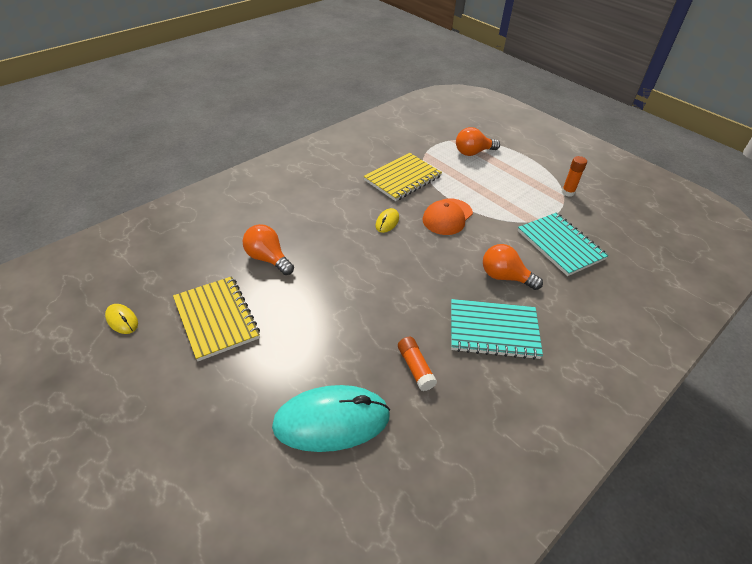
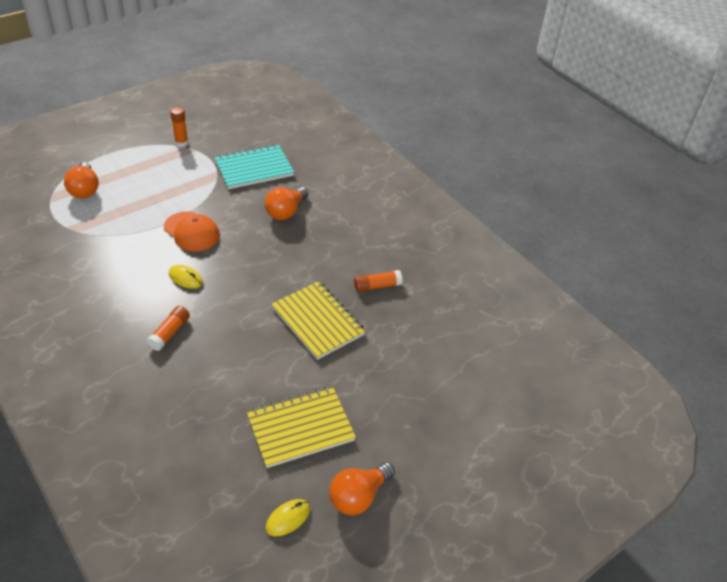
camera: 85 degrees left, 0 degrees up
orange light bulb [243,224,294,275] -> orange light bulb moved to [329,462,395,515]
turquoise mouse [272,385,390,452] -> none
yellow notebook [363,153,442,201] -> yellow notebook moved to [272,281,366,360]
turquoise notebook [451,299,543,360] -> none
none -> orange glue stick [147,306,190,351]

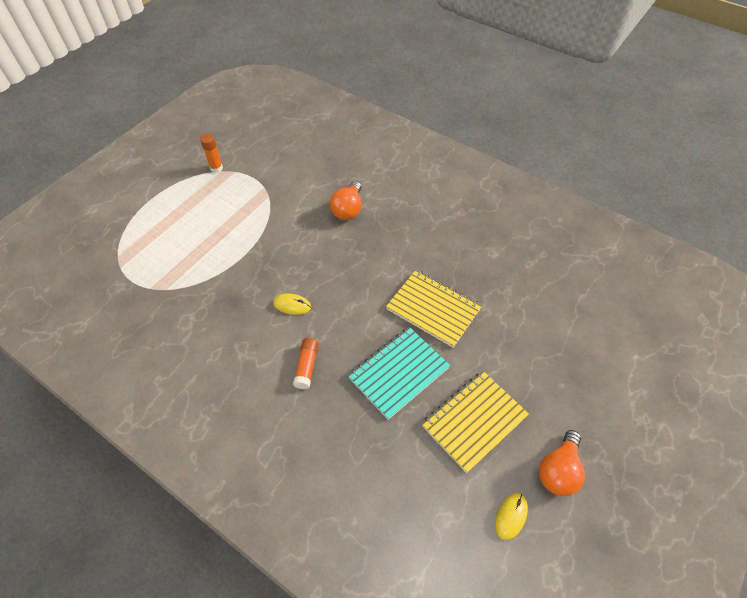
camera: 15 degrees left, 10 degrees up
orange light bulb [64,162,99,199] -> none
orange cap [164,211,220,252] -> none
turquoise notebook [214,144,294,189] -> turquoise notebook moved to [348,327,450,420]
orange glue stick [354,270,403,292] -> none

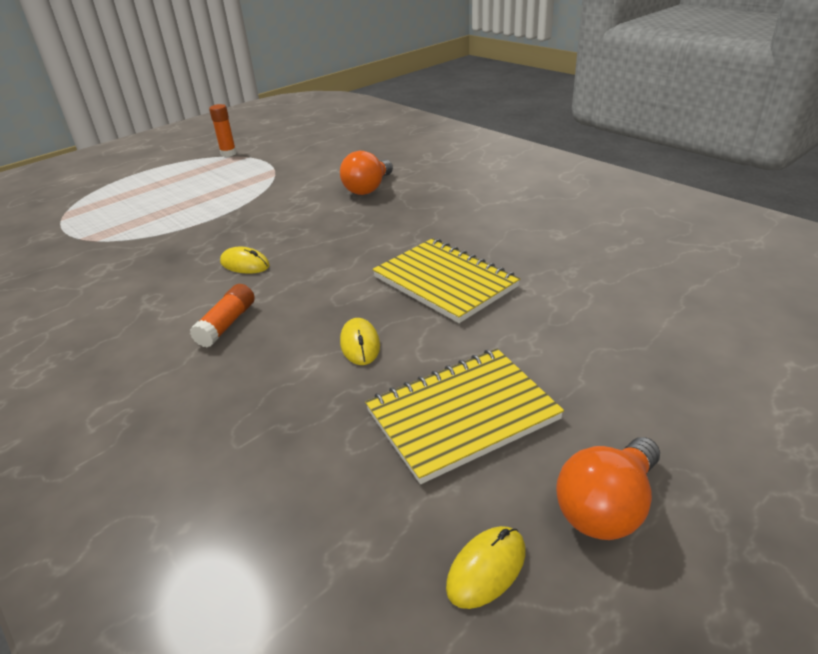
camera: 15 degrees right, 20 degrees down
turquoise notebook [348,327,450,420] -> yellow mouse [340,318,380,365]

